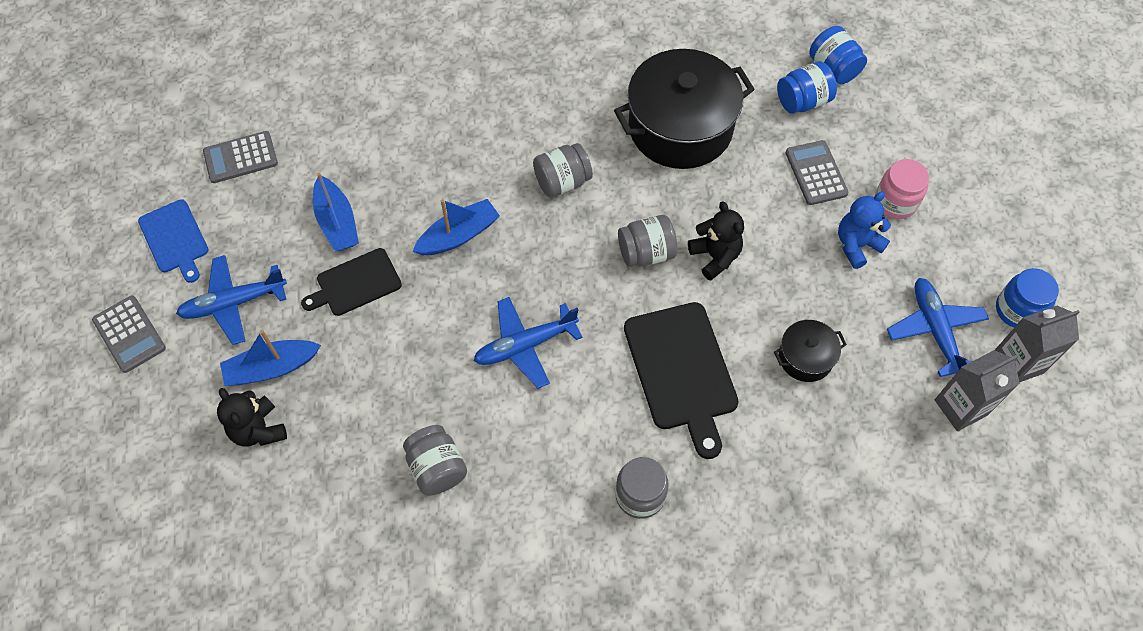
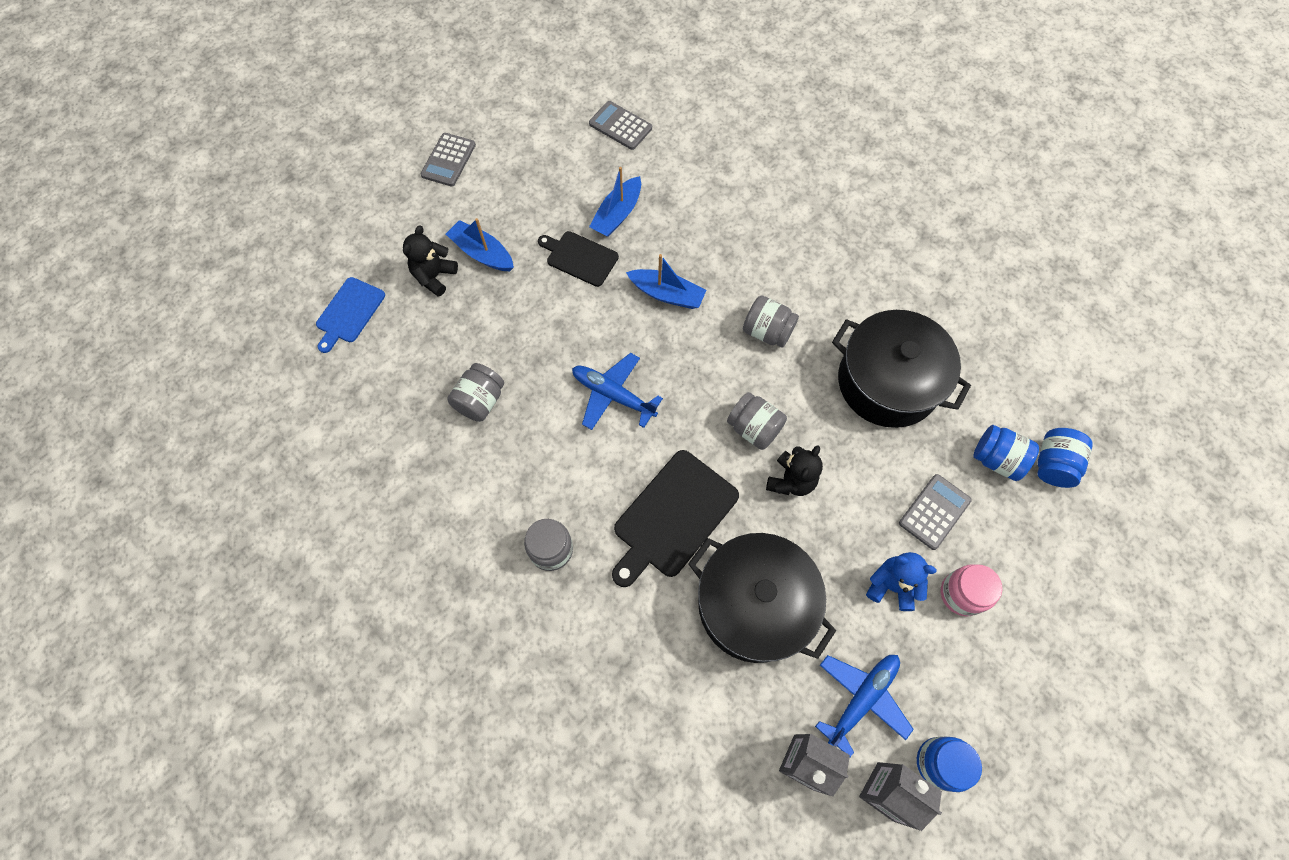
camera: 55 degrees right, 5 degrees up
blue cutting board [138,199,209,283] -> blue cutting board moved to [316,277,385,353]
blue plane [176,255,287,345] -> none
black pot [774,320,847,382] -> black pot [688,533,836,663], size x2.14

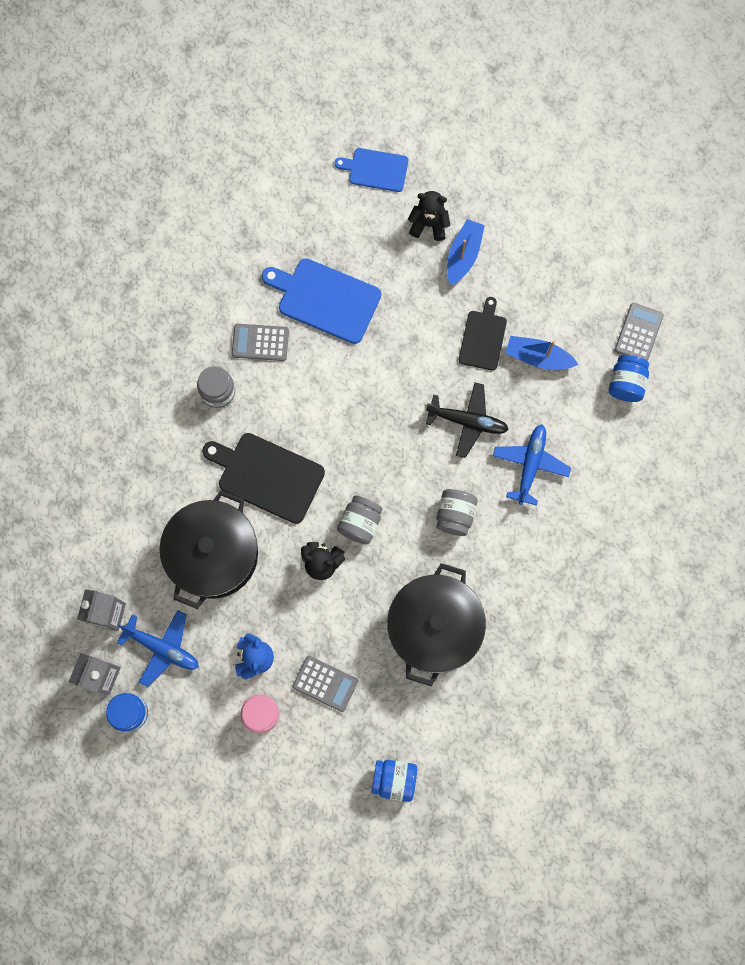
camera: 75 degrees right, 10 degrees up
grey calculator [420,133,476,187] -> grey calculator moved to [232,324,289,361]
grey jar [447,363,504,422] -> blue cutting board [262,258,381,344]
blue plane [572,353,663,430] -> blue plane moved to [493,424,571,506]
blue boat [626,254,706,309] -> black plane [426,382,509,458]
blue jar [974,425,1039,481] -> blue jar moved to [609,355,649,402]

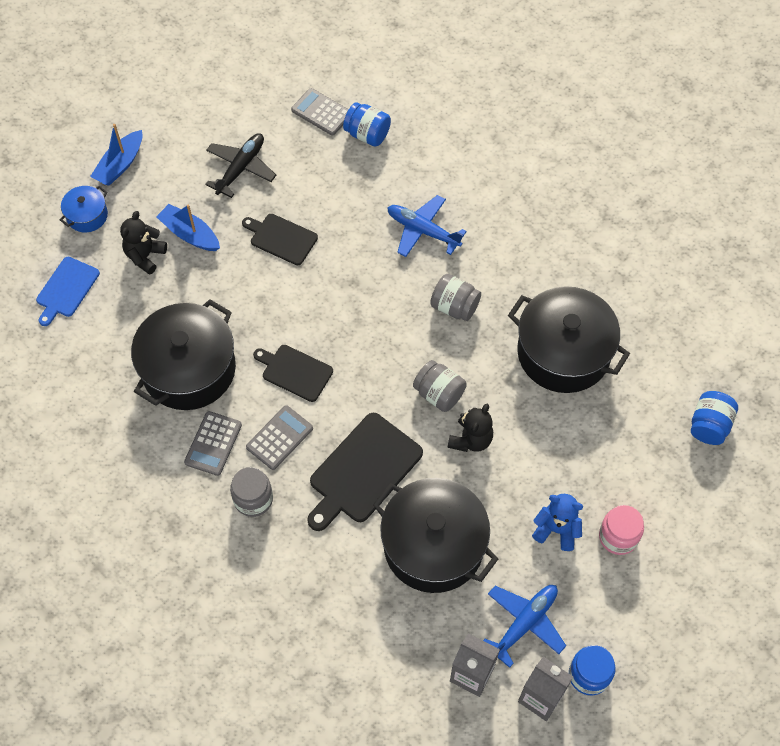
camera: 75 degrees left, 15 degrees down
blue cutting board [262,258,381,344] -> black pot [131,299,236,410]
grey calculator [293,656,358,712] -> grey calculator moved to [246,405,313,470]
black plane [426,382,509,458] -> black plane moved to [205,133,276,198]
blue boat [506,336,579,370] -> blue boat moved to [90,124,142,186]
none -> blue pot [60,186,108,232]
none -> black cutting board [253,345,333,402]

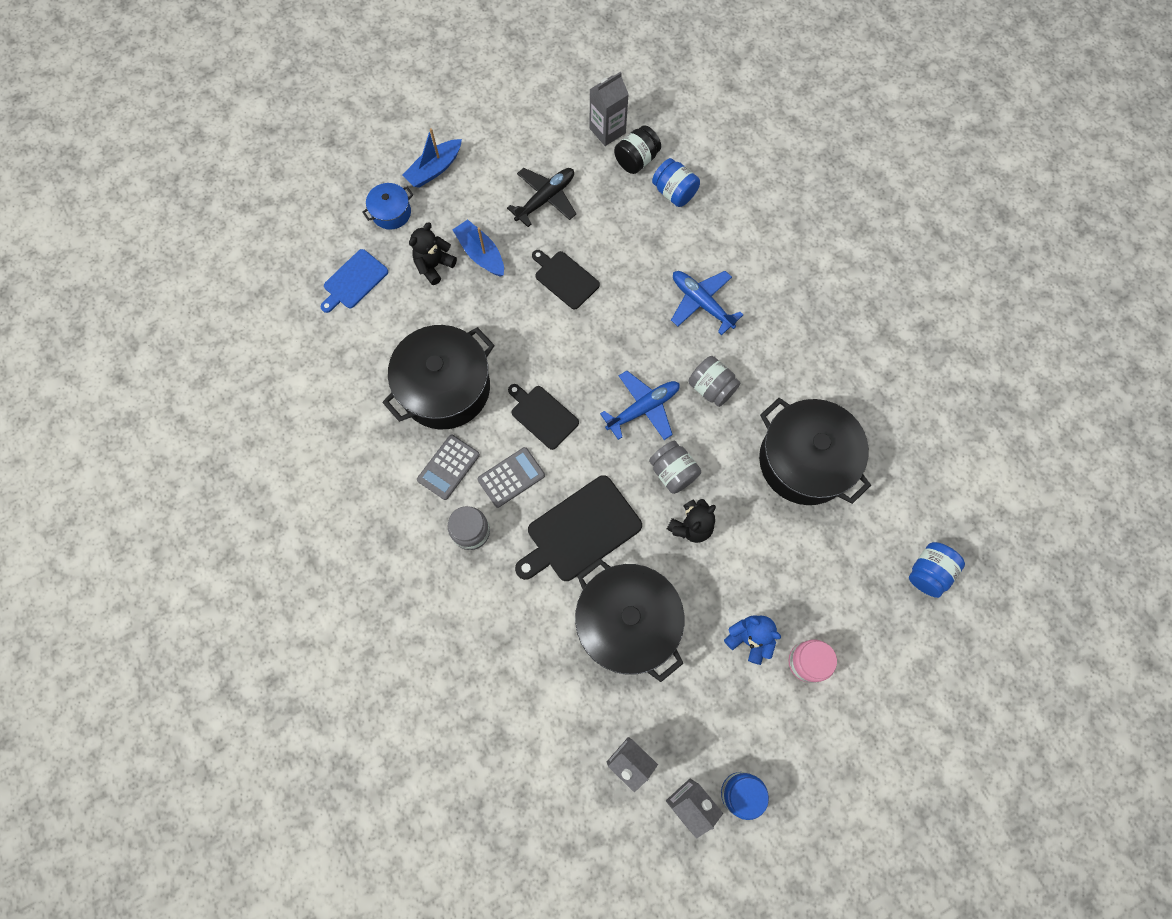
camera: 15 degrees right, 10 degrees up
grey calculator [291,88,349,135] -> black jar [614,125,661,174]
blue plane [483,585,566,668] -> blue plane moved to [600,371,680,440]
none -> grey carton [589,72,629,146]

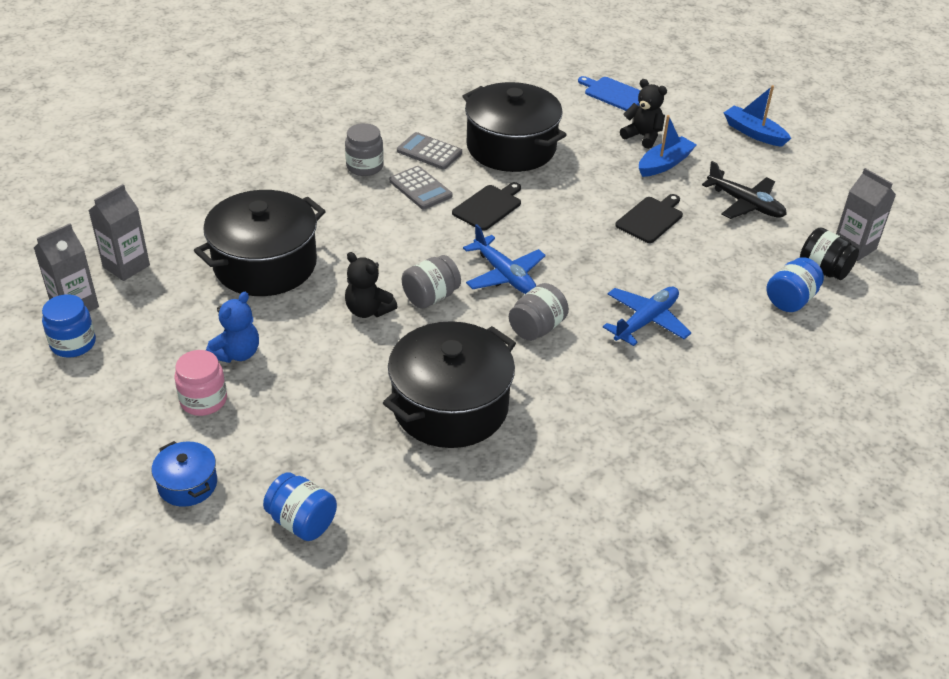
camera: 85 degrees right, 30 degrees down
blue pot [362,183,413,230] -> blue pot moved to [151,441,217,507]
black cutting board [515,475,642,581] -> none

